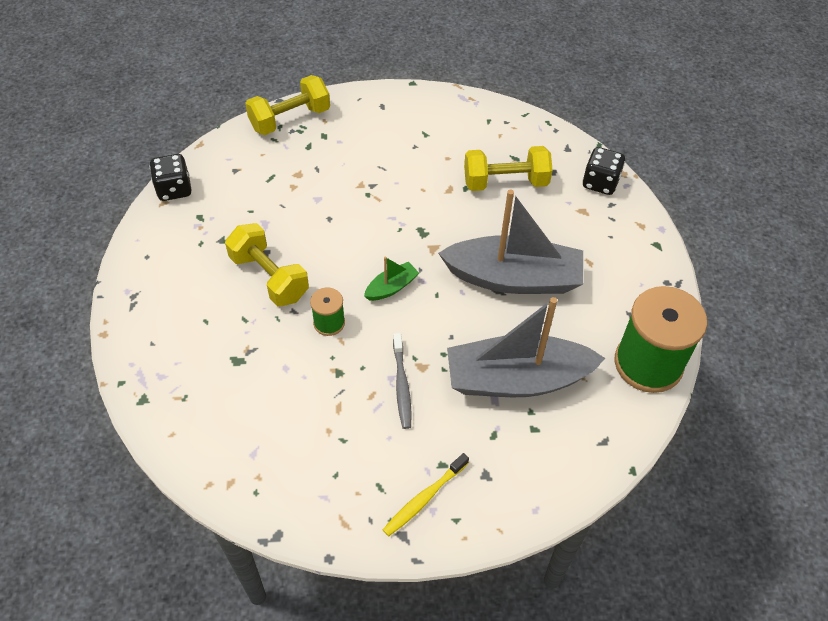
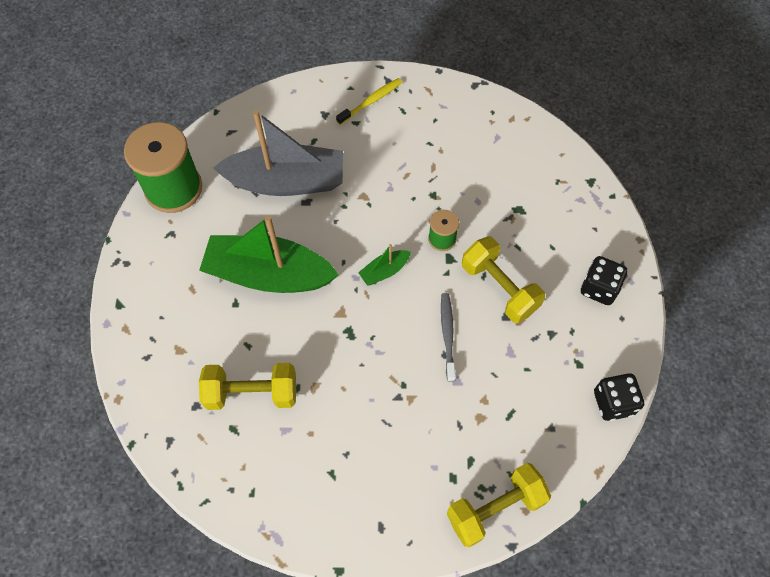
camera: 175 degrees left, 10 degrees up
grey toothbrush [393,333,412,429] -> grey toothbrush moved to [441,293,456,382]
grey boat [438,189,583,294] -> green boat [199,216,339,293]
black dice [582,147,625,195] -> black dice moved to [581,256,628,305]

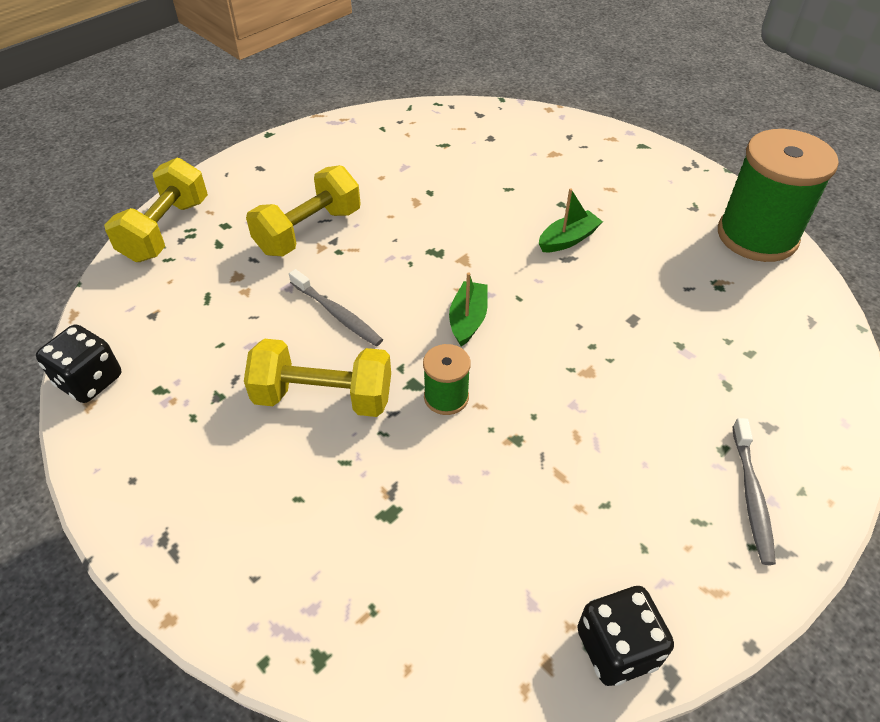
camera: 135 degrees right, 15 degrees down
green boat [199,216,339,293] -> green boat [539,188,603,252], size x0.43
yellow dumbbell [199,363,296,410] -> yellow dumbbell moved to [246,165,361,256]
grey boat [213,110,343,196] -> none
yellow toothbrush [336,78,402,125] -> grey toothbrush [732,418,776,565]
black dice [581,256,628,305] -> black dice moved to [577,586,674,686]

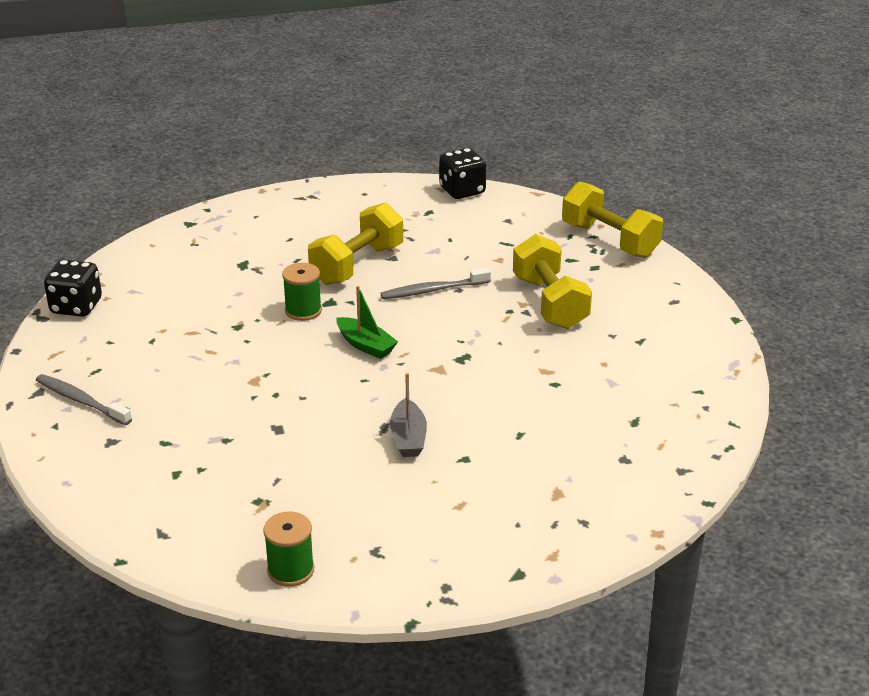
camera: 120 degrees right, 15 degrees down
green boat [539,188,603,252] -> grey boat [390,373,427,457]
green spool [718,129,839,262] -> green spool [263,512,314,587], size x0.47

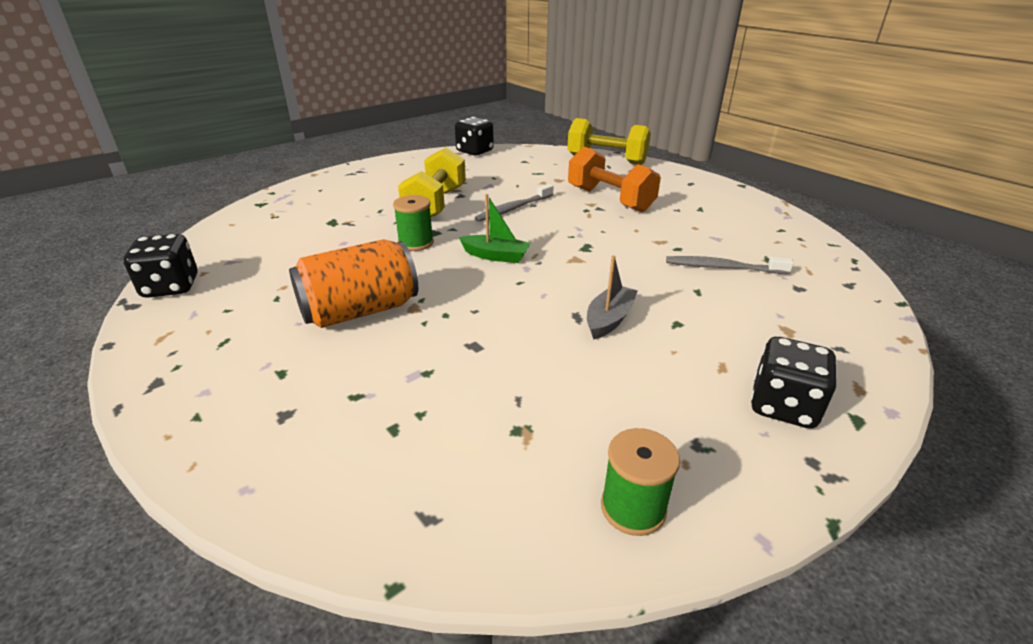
camera: 25 degrees left, 0 degrees up
grey toothbrush [36,374,132,425] -> grey toothbrush moved to [666,256,794,274]
grey boat [390,373,427,457] -> grey boat turned 120 degrees counterclockwise [587,255,638,340]
yellow dumbbell [513,234,592,329] -> orange dumbbell [568,147,661,212]
none -> orange can [289,239,418,328]
none -> black dice [751,337,837,429]

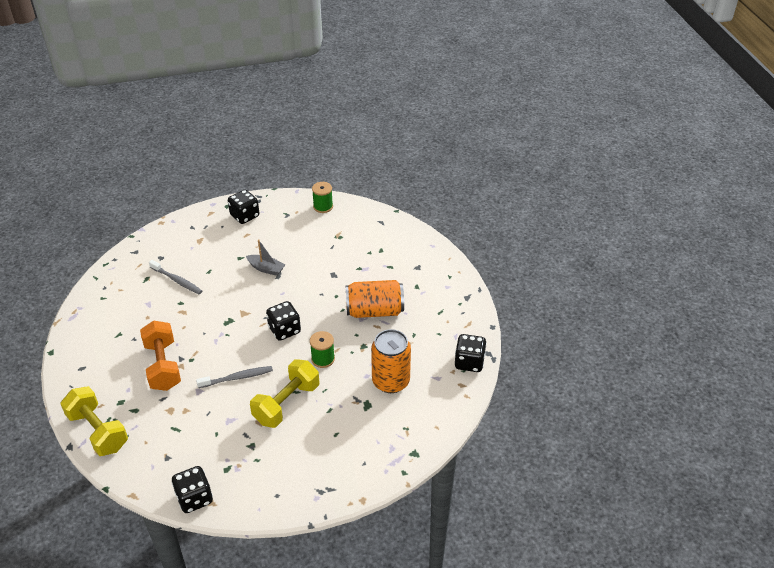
camera: 155 degrees left, 10 degrees up
green boat [459,194,531,263] -> black dice [266,301,301,341]
grey boat [587,255,638,340] -> grey boat turned 120 degrees counterclockwise [246,239,285,276]
none -> orange can [371,329,411,393]

